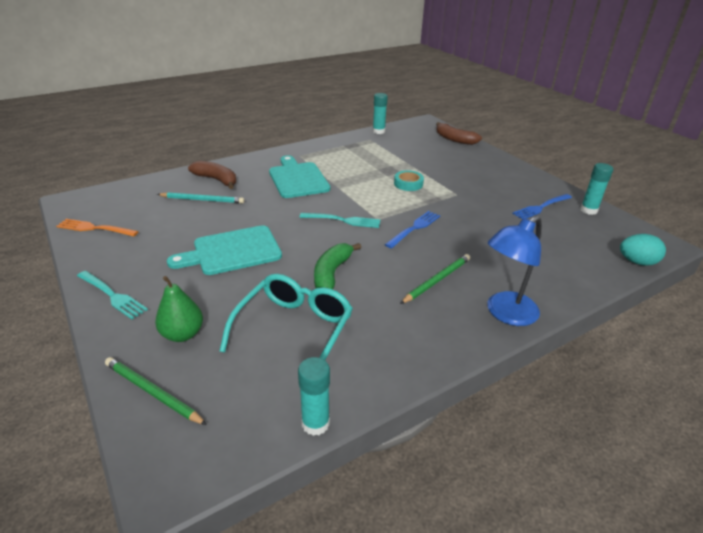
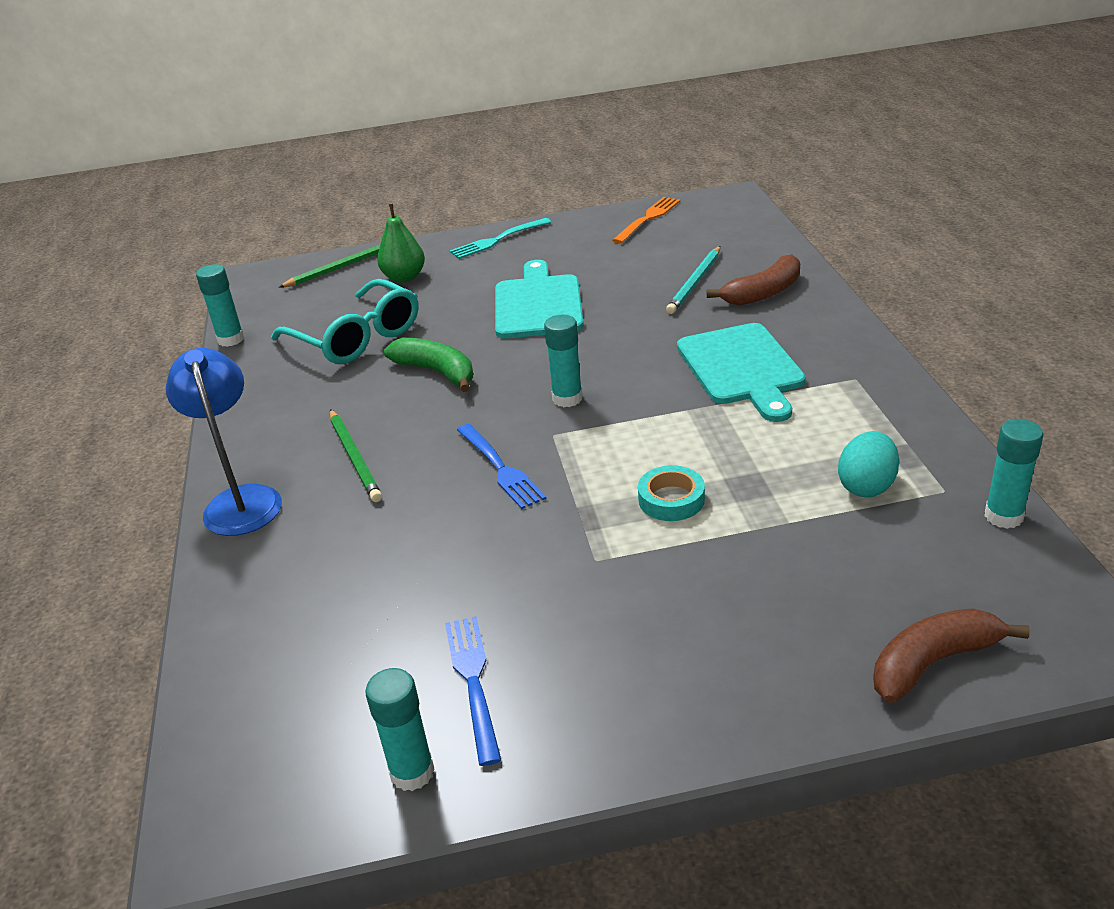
camera: 115 degrees right, 0 degrees up
turquoise cutting board [269,155,330,198] -> turquoise cutting board turned 75 degrees clockwise [677,323,806,422]
turquoise fork [299,213,381,228] -> turquoise glue stick [544,314,583,407]
turquoise egg [620,234,666,266] -> turquoise egg moved to [838,431,899,497]

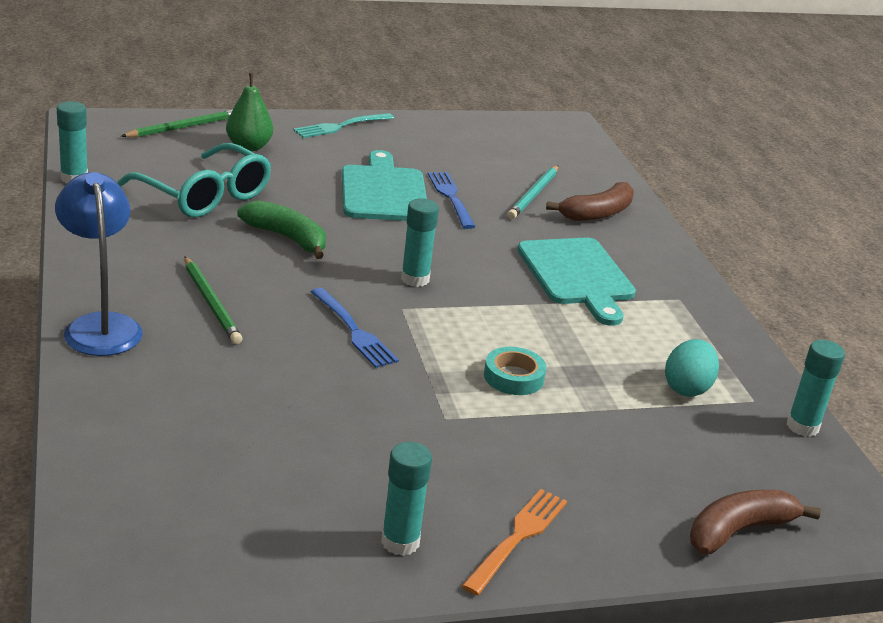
camera: 10 degrees left, 5 degrees down
turquoise glue stick [365,668,435,791] -> turquoise glue stick moved to [381,442,432,556]
blue fork [445,616,501,766] -> blue fork moved to [428,172,475,229]
orange fork [612,197,680,244] -> orange fork moved to [462,489,567,595]

